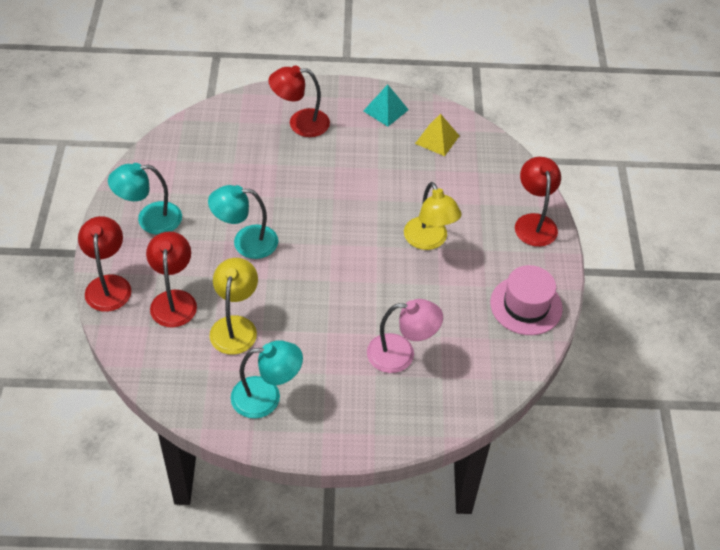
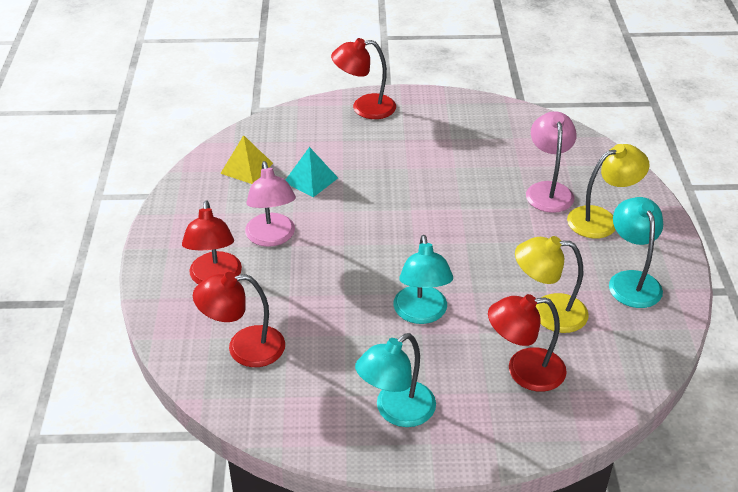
camera: 90 degrees left, 10 degrees down
red lamp [78,216,131,312] -> red lamp moved to [193,272,285,367]
turquoise lamp [108,163,182,235] -> turquoise lamp turned 60 degrees clockwise [355,333,436,427]
turquoise pyramid [363,85,409,127] -> turquoise pyramid moved to [286,147,338,197]
yellow lamp [404,182,462,250] -> yellow lamp moved to [567,144,650,239]
pink hat [490,265,563,335] -> none
none -> pink lamp [245,161,296,247]

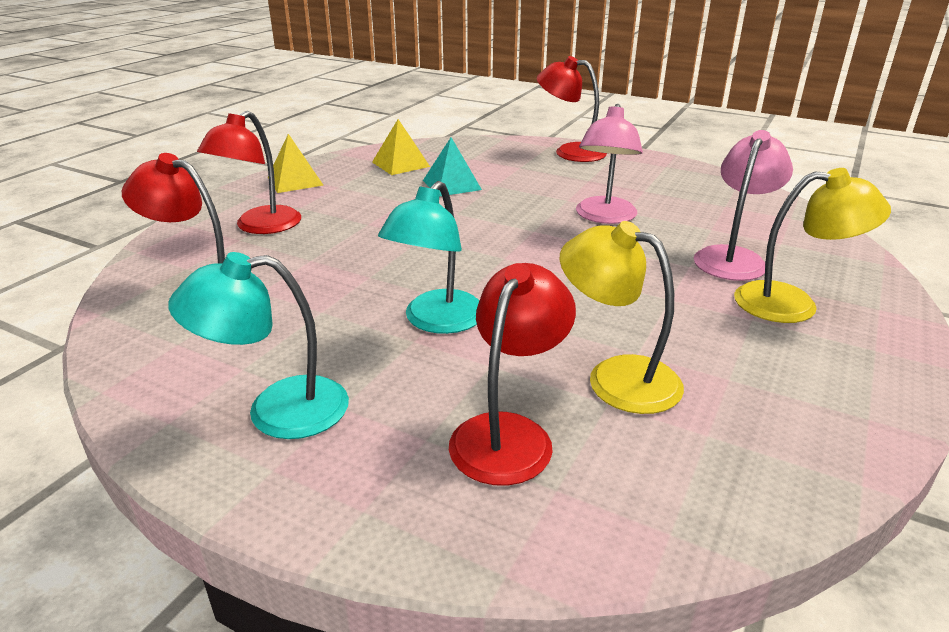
camera: 30 degrees right, 10 degrees down
pink lamp [245,161,296,247] -> pink lamp moved to [576,104,643,224]
red lamp [488,294,567,392] -> red lamp turned 90 degrees clockwise [449,263,576,486]
turquoise lamp [609,197,663,308] -> none
none -> yellow pyramid [267,134,323,193]

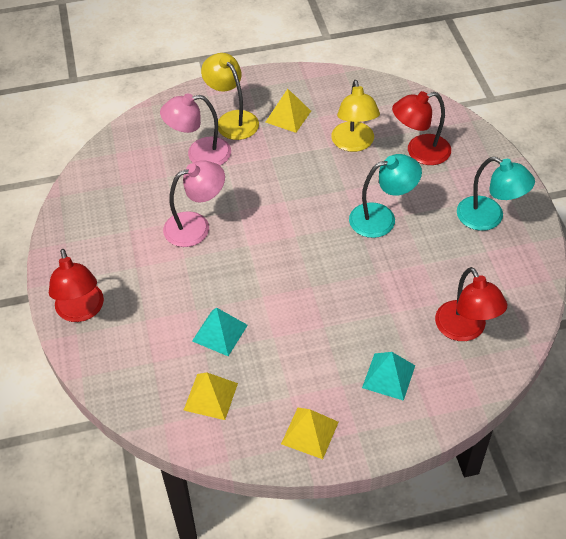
camera: 130 degrees left, 20 degrees up
red lamp [197,111,301,234] -> turquoise pyramid [362,352,415,401]
none -> yellow pyramid [266,89,311,133]

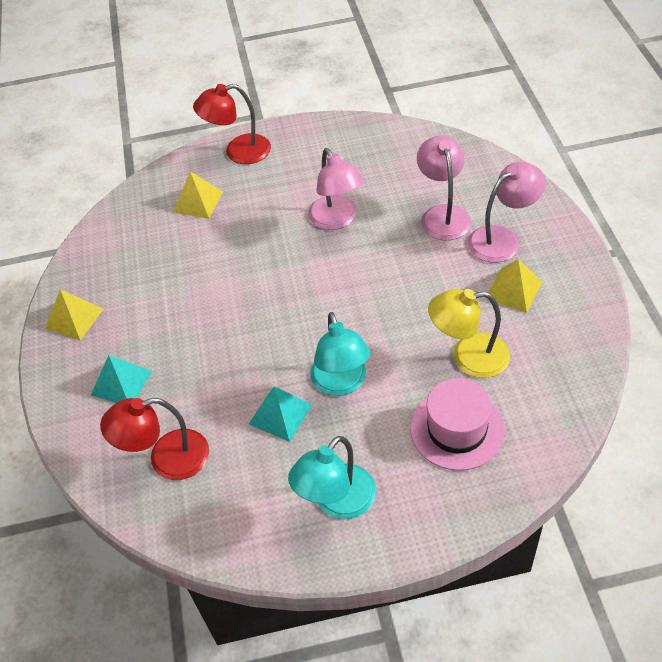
camera: 95 degrees right, 0 degrees up
yellow pyramid [184,372,238,420] -> yellow pyramid moved to [173,171,223,219]
turquoise pyramid [192,308,248,356] -> turquoise pyramid moved to [249,386,312,442]
yellow lamp [201,53,259,140] -> pink lamp [468,162,546,263]
red lamp [392,91,451,165] -> pink hat [410,378,505,471]

